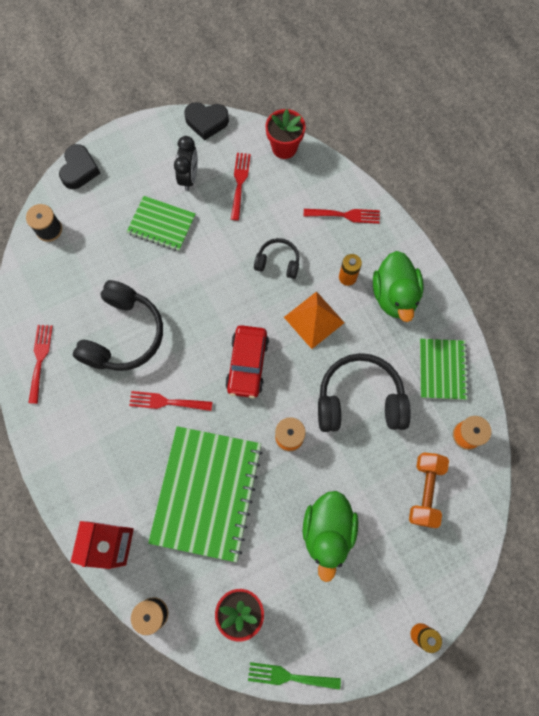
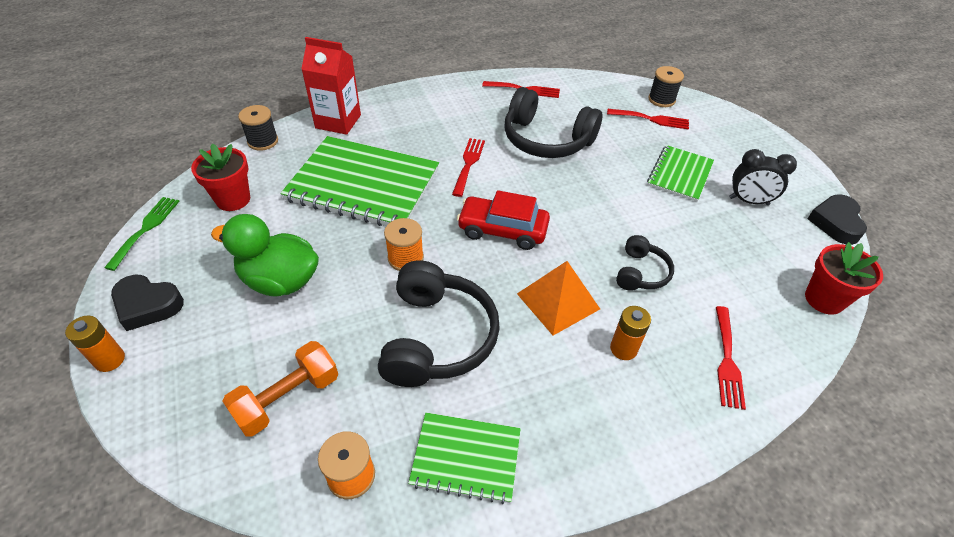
camera: 95 degrees right, 25 degrees down
black heart [59,144,100,189] -> black heart moved to [111,275,184,331]
red fork [231,153,251,221] -> red fork moved to [607,109,689,130]
green duck [373,251,424,322] -> none
orange dumbbell [409,452,449,528] -> orange dumbbell turned 60 degrees counterclockwise [222,341,338,437]

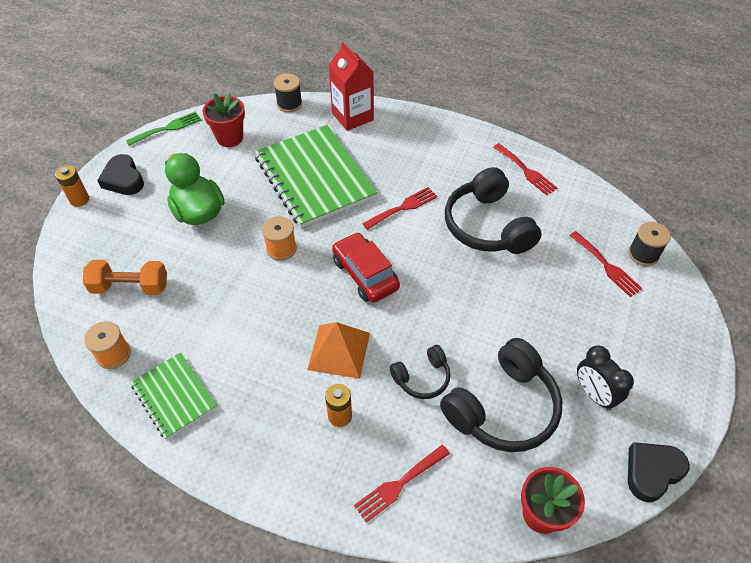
camera: 45 degrees right, 5 degrees up
black headphones [378,260,500,387] -> black headphones moved to [440,338,562,452]
green notebook [647,145,714,202] -> none

